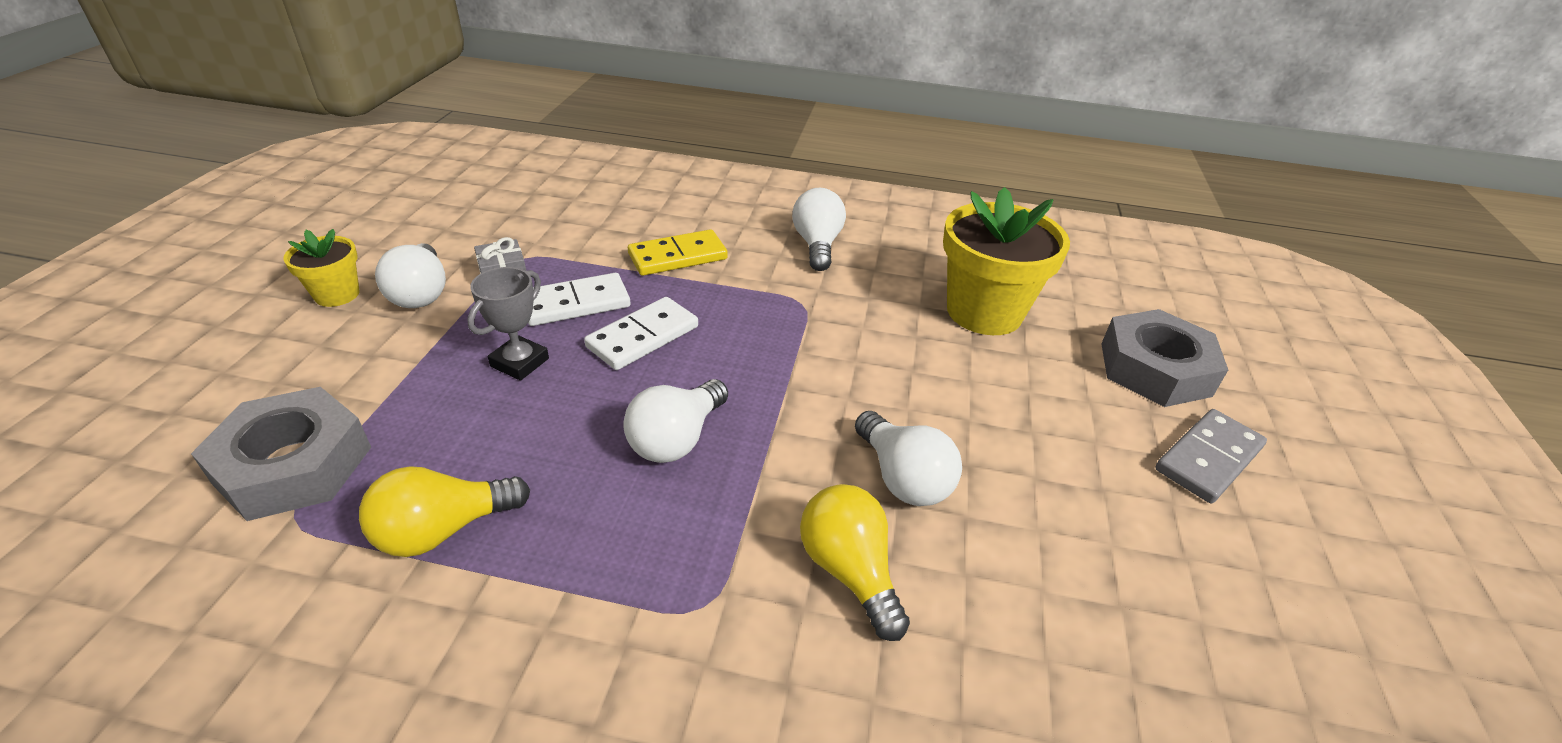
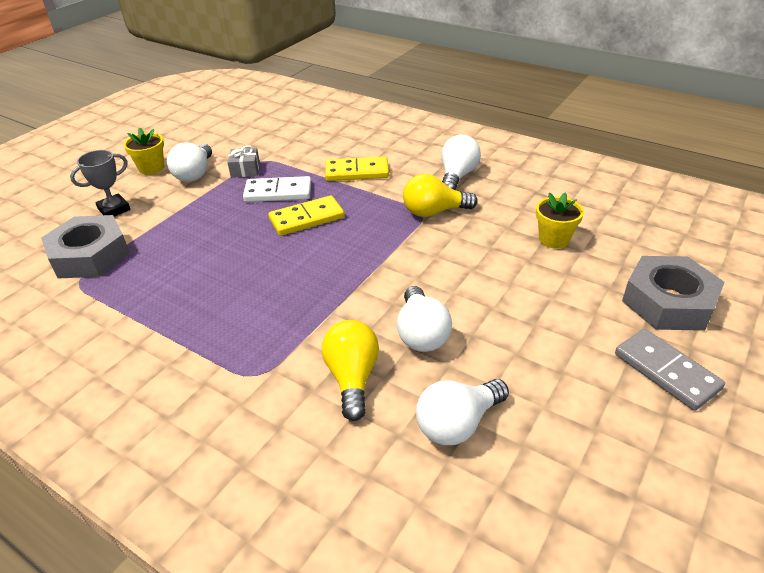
camera: 25 degrees right, 0 degrees up
yellow light bulb [359,466,530,557] -> yellow light bulb moved to [403,174,478,217]
grey trophy [467,267,549,381] -> grey trophy moved to [70,150,131,216]
white domino [584,297,698,370] -> yellow domino [269,196,345,236]
white light bulb [624,379,728,463] -> white light bulb moved to [416,379,509,445]
yellow flower pot [943,187,1070,335] -> yellow flower pot [536,192,584,249], size x0.52
grey domino [1155,409,1267,503] -> grey domino turned 75 degrees clockwise [615,329,725,411]

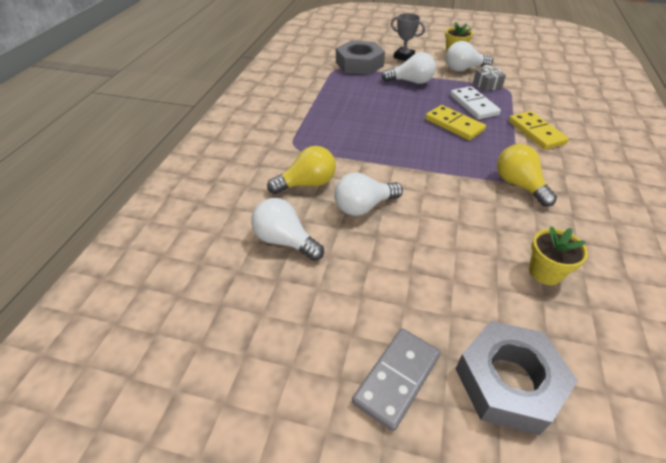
camera: 70 degrees right, 5 degrees up
white light bulb [441,135,481,190] -> white light bulb moved to [382,52,436,84]

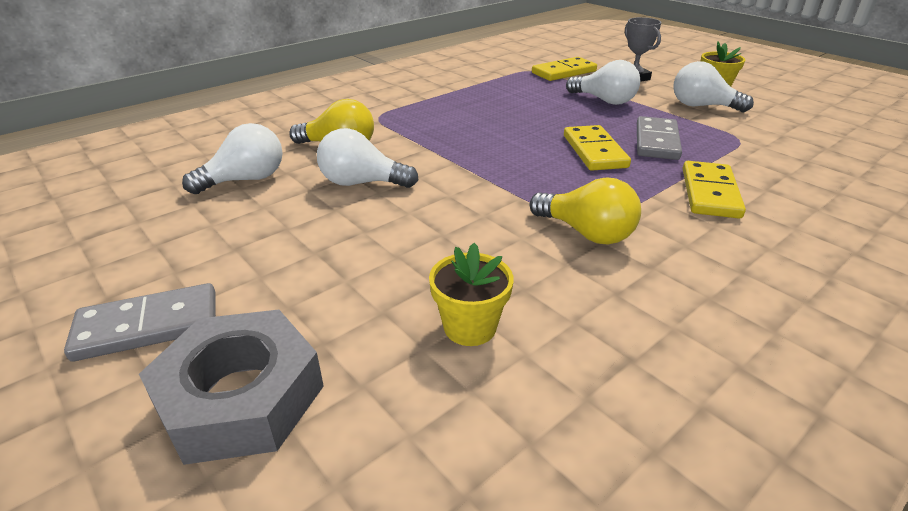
camera: 35 degrees right, 10 degrees down
white light bulb [251,198,324,261] -> white light bulb turned 75 degrees clockwise [182,123,283,194]
grey nut [336,40,385,75] -> yellow domino [532,57,597,81]
white domino [450,86,501,119] -> grey domino [637,116,682,160]
grey gift [473,65,506,92] -> none
yellow light bulb [497,144,557,207] -> yellow light bulb turned 120 degrees clockwise [529,177,641,245]

